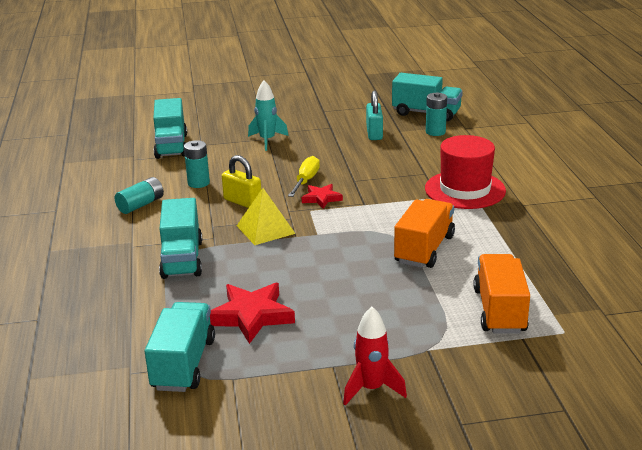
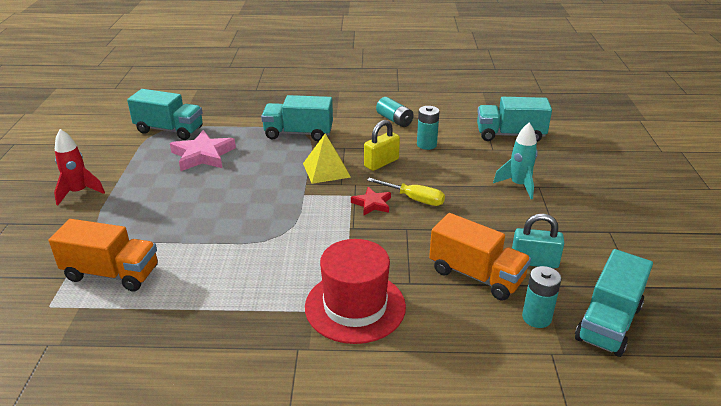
camera: 100 degrees right, 5 degrees up
red star [210,283,295,344] -> pink star [170,130,236,171]
orange truck [394,199,455,268] -> orange truck moved to [429,213,531,301]

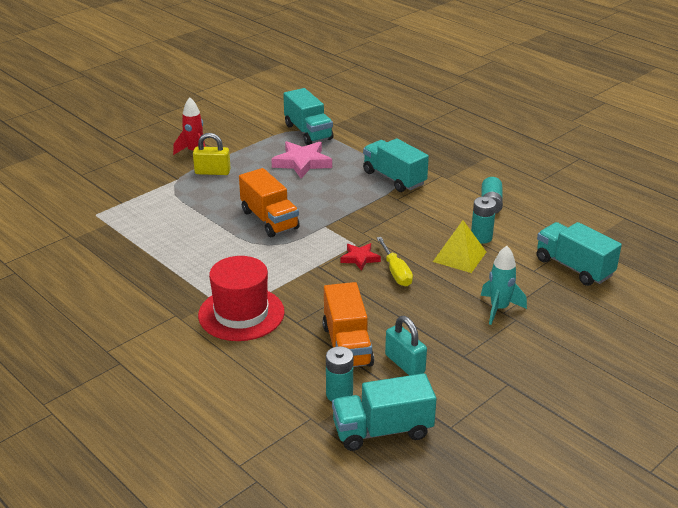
camera: 45 degrees right, 0 degrees up
orange truck [49,219,158,291] -> orange truck moved to [239,168,300,237]
yellow pyramid [303,134,351,184] -> yellow pyramid moved to [433,220,486,273]
yellow padlock [364,120,400,171] -> yellow padlock moved to [193,133,231,175]

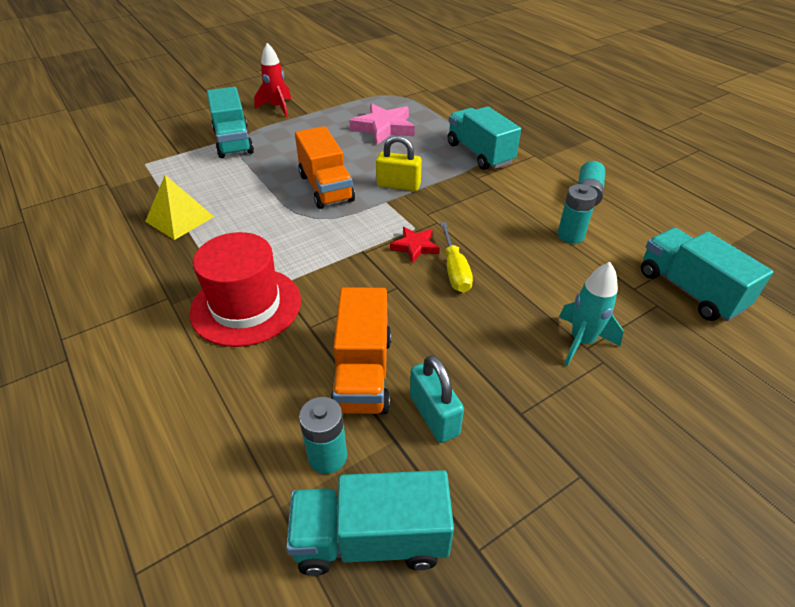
camera: 10 degrees right, 10 degrees up
yellow padlock [193,133,231,175] -> yellow padlock moved to [376,135,422,191]
turquoise truck [283,88,333,145] -> turquoise truck moved to [207,87,254,158]
yellow pyramid [433,220,486,273] -> yellow pyramid moved to [145,175,214,240]

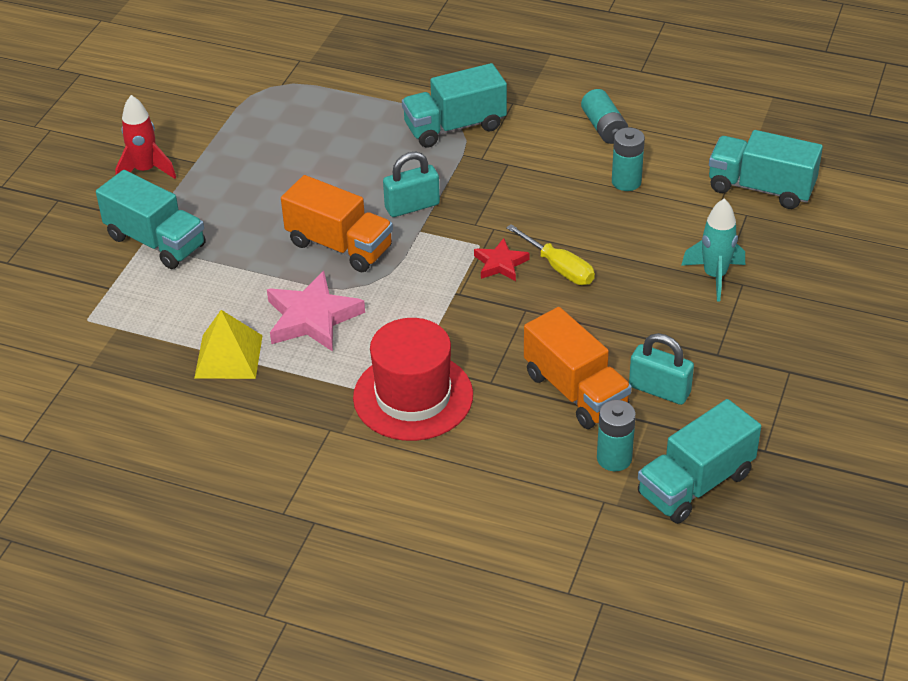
camera: 35 degrees left, 0 degrees up
pink star [349,103,415,145] -> pink star moved to [267,271,365,351]
yellow padlock [376,135,422,191] -> turquoise padlock [383,152,440,217]
turquoise truck [448,106,521,170] -> turquoise truck turned 45 degrees counterclockwise [402,63,507,148]

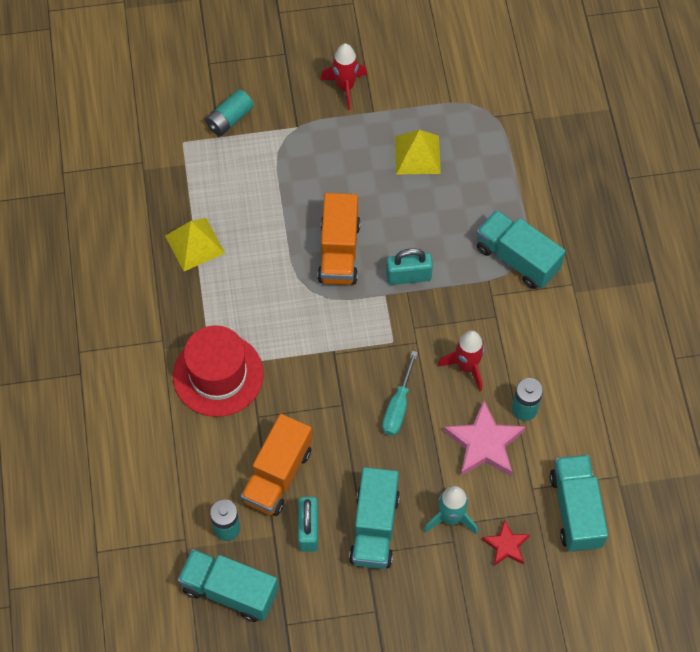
camera: 60 degrees right, 20 degrees up
turquoise truck [96,170,206,269] -> turquoise truck moved to [349,467,400,569]
pink star [267,271,365,351] -> pink star moved to [443,400,526,477]
turquoise padlock [383,152,440,217] -> turquoise padlock turned 45 degrees counterclockwise [386,248,433,285]
red star [474,238,530,281] -> red star moved to [482,519,530,566]
yellow screwdriver [506,224,595,285] -> turquoise screwdriver [382,351,418,436]
turquoise battery [581,89,628,144] -> turquoise battery moved to [205,89,254,136]
none -> yellow pyramid [395,130,441,174]
none -> red rocket [438,330,485,391]

